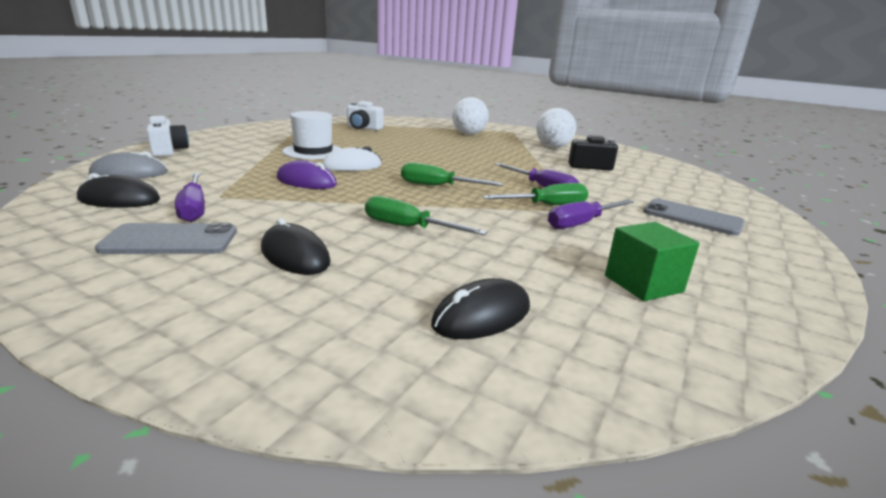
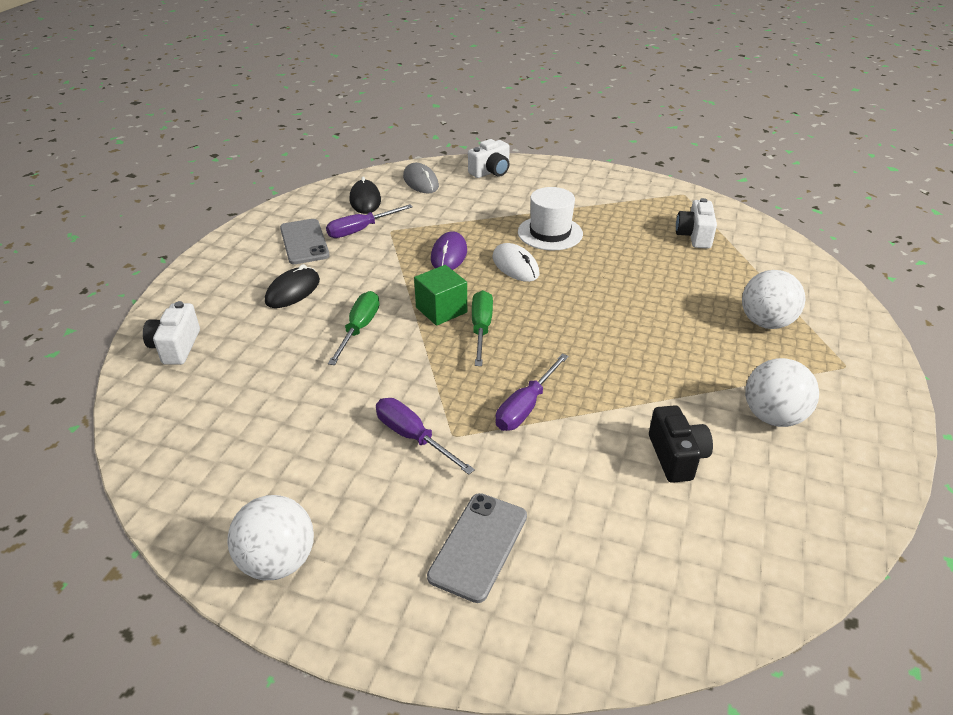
camera: 80 degrees right, 15 degrees up
black mouse [431,278,530,339] -> none
green screwdriver [482,183,588,205] -> none
green cube [605,222,700,301] -> green cube moved to [414,265,467,326]
none -> white camera [143,301,200,365]
none -> white ball [227,495,314,580]

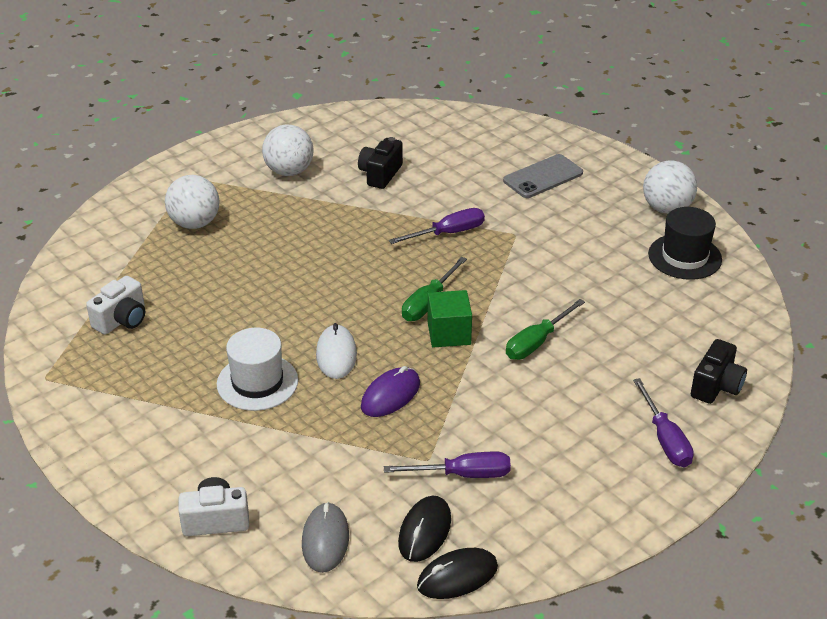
camera: 150 degrees left, 0 degrees up
white camera [143,301,200,365] -> black camera [691,339,747,404]
black mouse [265,264,320,308] -> black mouse moved to [417,548,498,599]
grey phone [280,219,330,264] -> none
purple screwdriver [376,398,475,475] -> purple screwdriver moved to [633,378,694,467]
none -> black hat [648,207,722,280]

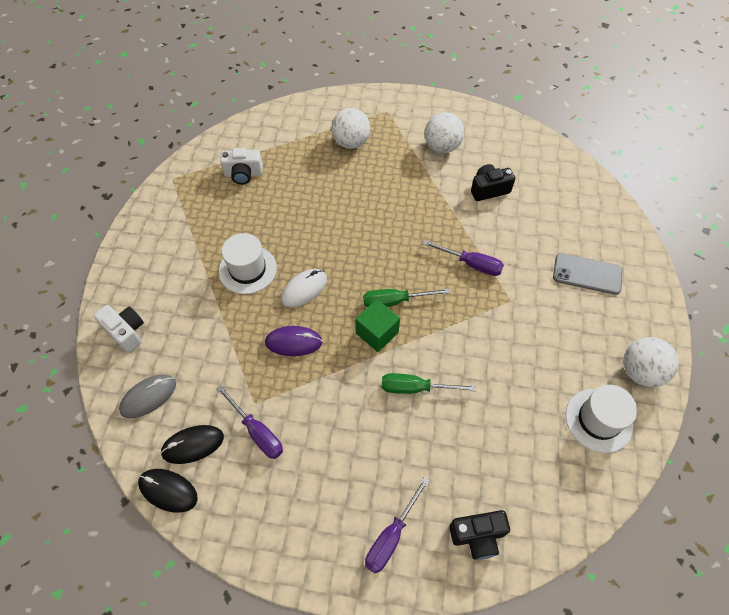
camera: 50 degrees right, 20 degrees up
black hat [648,207,722,280] -> white hat [566,385,637,453]

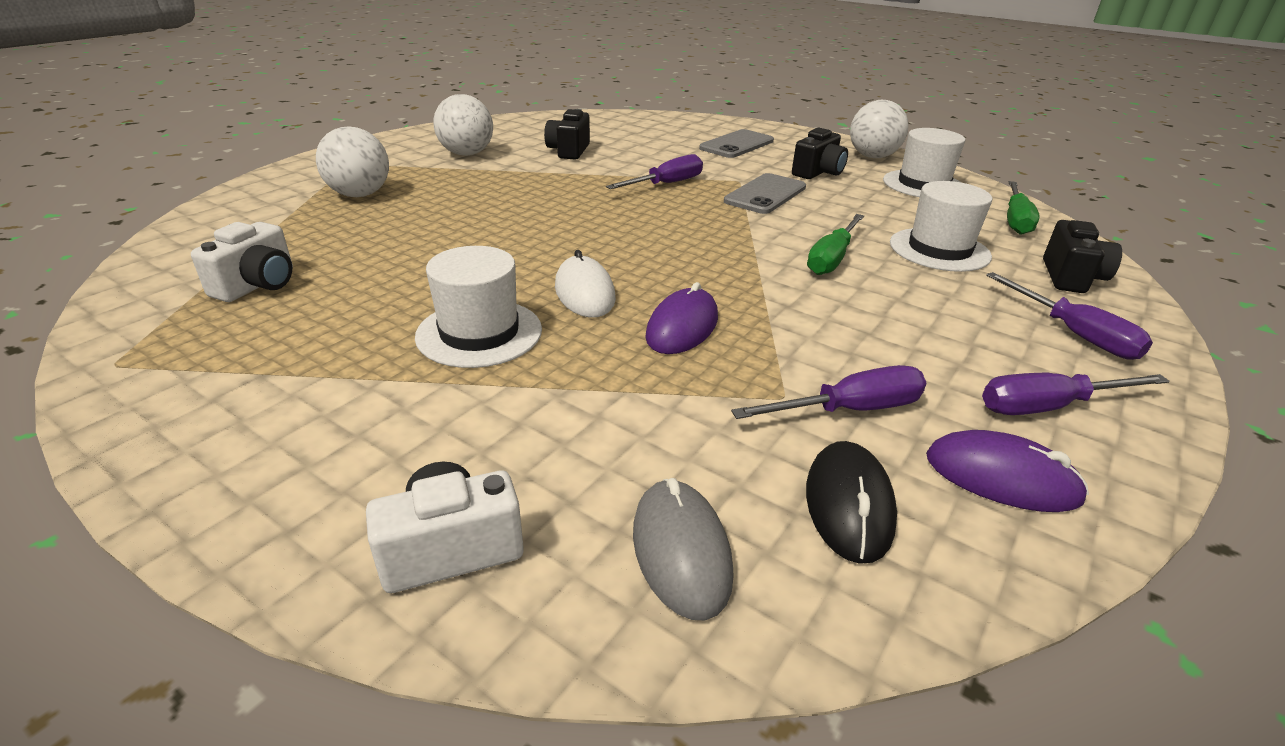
camera: 65 degrees left, 25 degrees down
black mouse [138,469,198,513] -> none
green cube [355,299,400,352] -> none
green screwdriver [363,289,450,308] -> green screwdriver moved to [1007,181,1040,235]
none -> grey phone [724,173,806,214]
none -> black camera [792,128,848,179]
none -> white hat [890,181,992,272]
none -> purple mouse [926,430,1089,512]
none -> purple screwdriver [982,373,1170,415]

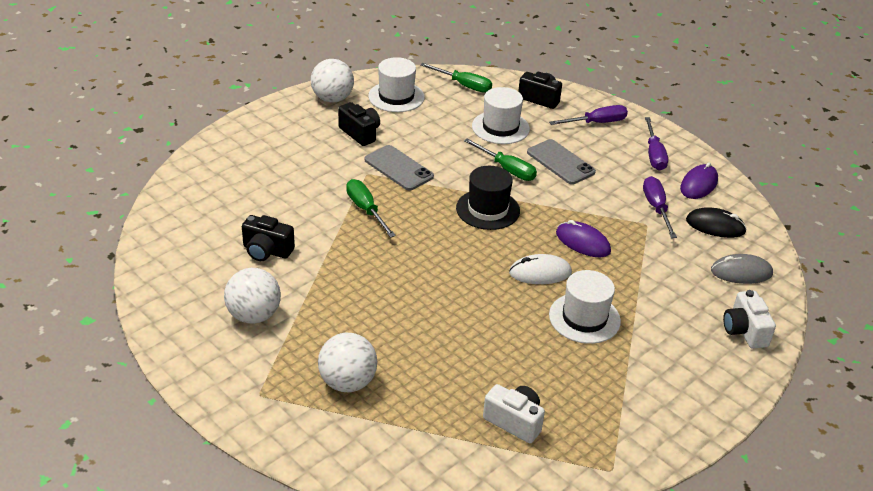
camera: 80 degrees left, 5 degrees up
purple screwdriver [606,154,703,189] -> green screwdriver [346,179,396,238]
grey phone [699,129,774,158] -> grey phone moved to [527,139,596,184]
none -> black hat [456,166,520,230]

